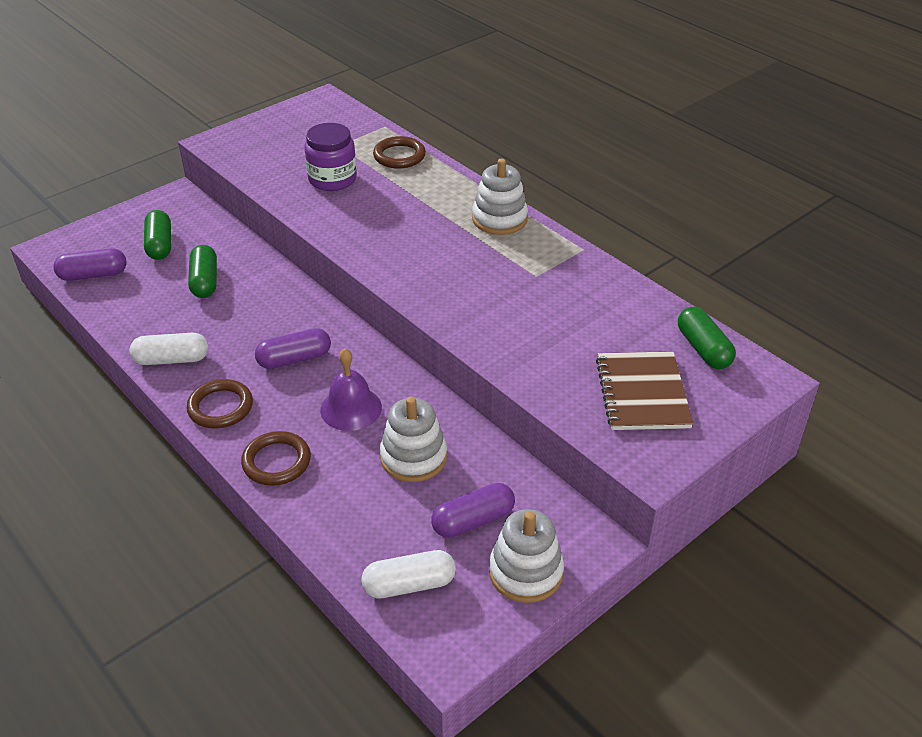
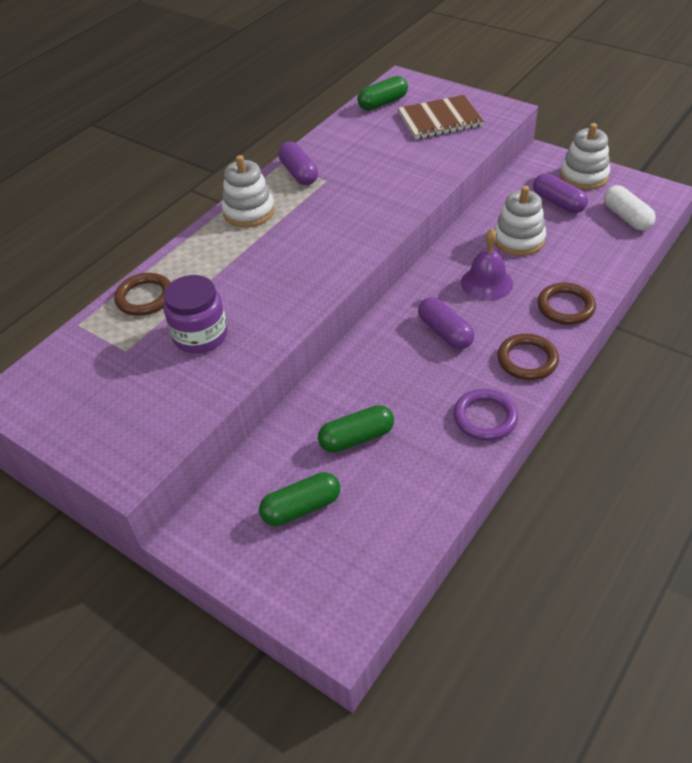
camera: 100 degrees left, 5 degrees up
purple capsule [53,248,127,281] -> purple capsule moved to [278,142,318,185]
white capsule [130,333,208,365] -> purple ring [453,389,518,441]

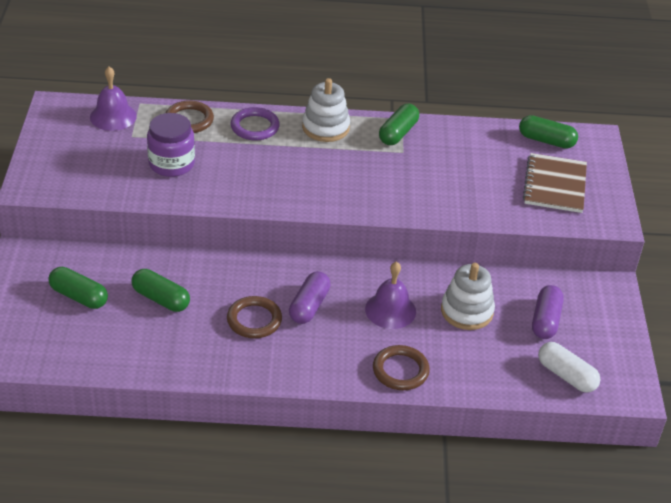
camera: 50 degrees right, 5 degrees down
purple capsule [278,142,318,185] -> green capsule [379,104,419,145]
brown notebook [398,95,484,139] -> brown notebook turned 60 degrees clockwise [523,153,587,213]
purple ring [453,389,518,441] -> purple ring moved to [231,107,280,140]
brown ring [497,334,559,380] -> brown ring moved to [227,296,282,338]
white stacking toy [560,123,610,190] -> none
white capsule [604,185,656,231] -> white capsule turned 75 degrees counterclockwise [538,342,601,393]
none -> purple bell [90,66,137,131]

